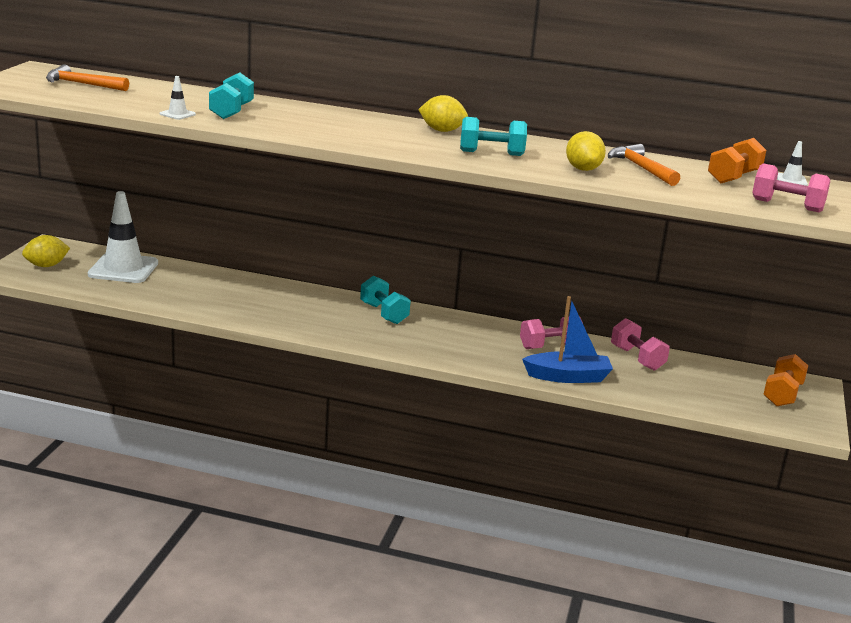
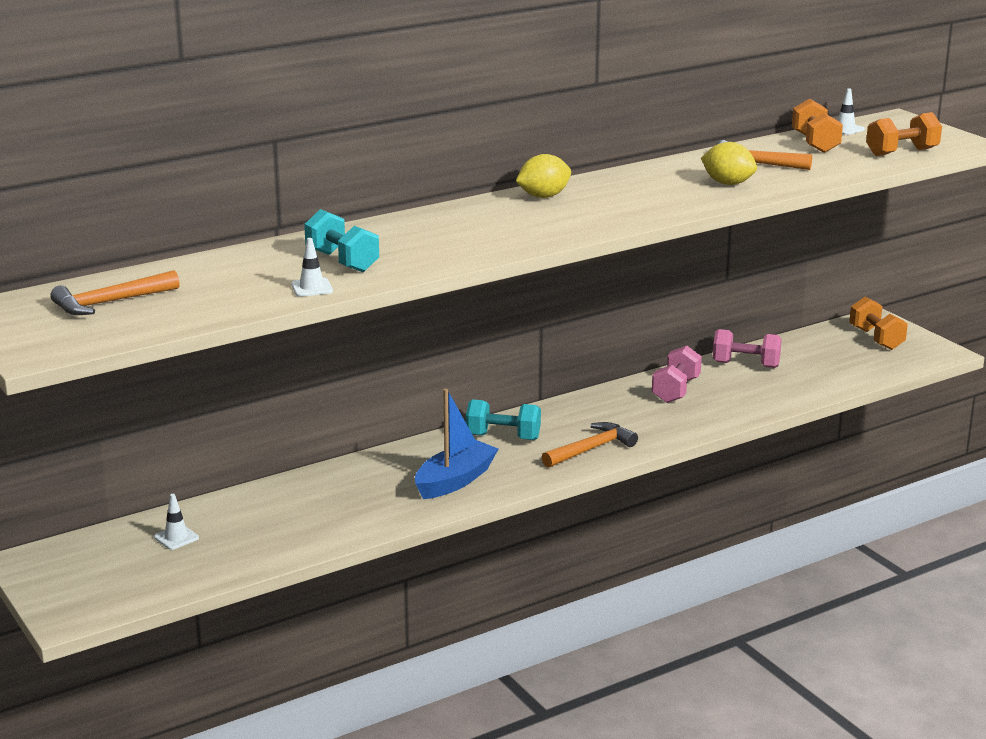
camera: 45 degrees left, 0 degrees up
yellow lemon [22,235,70,267] -> none
white traffic cone [88,191,158,283] -> white traffic cone [154,494,199,550], size x0.42
turquoise dumbbell [460,117,527,156] -> none
blue boat [522,296,613,383] -> blue boat moved to [415,389,498,499]
pink dumbbell [752,163,830,212] -> orange dumbbell [866,112,942,156]
none -> orange hammer [542,422,638,468]

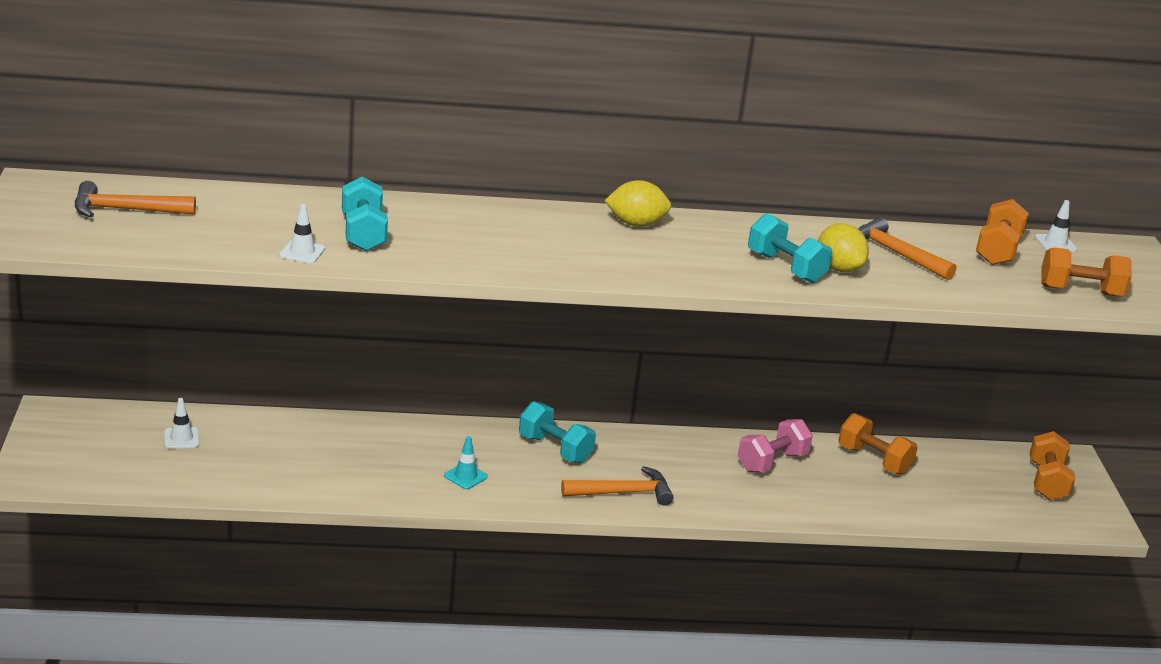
camera: 25 degrees right, 5 degrees up
blue boat [415,389,498,499] -> turquoise traffic cone [444,436,488,489]
pink dumbbell [712,329,782,368] -> orange dumbbell [838,413,918,475]
none -> turquoise dumbbell [748,213,832,283]

